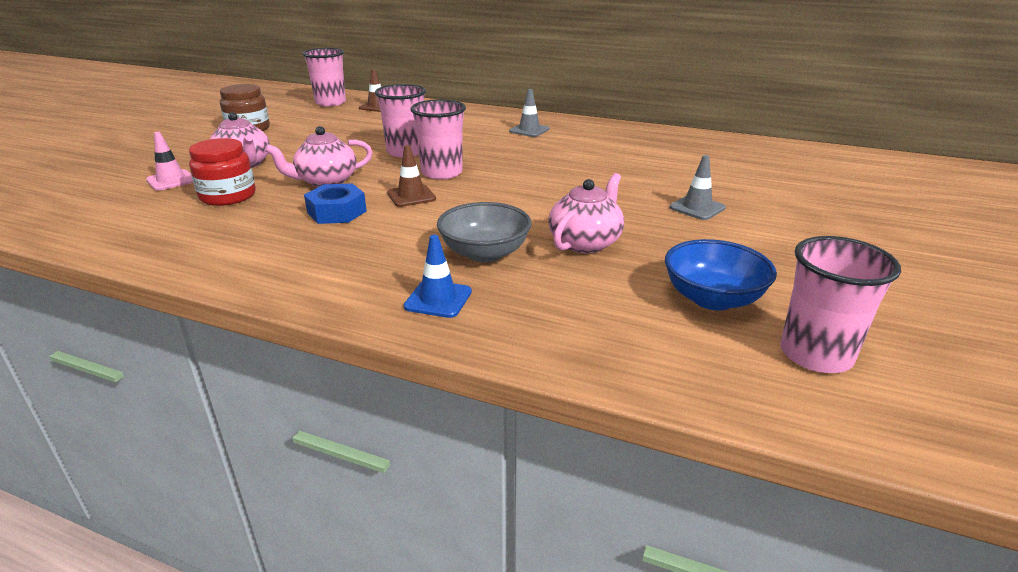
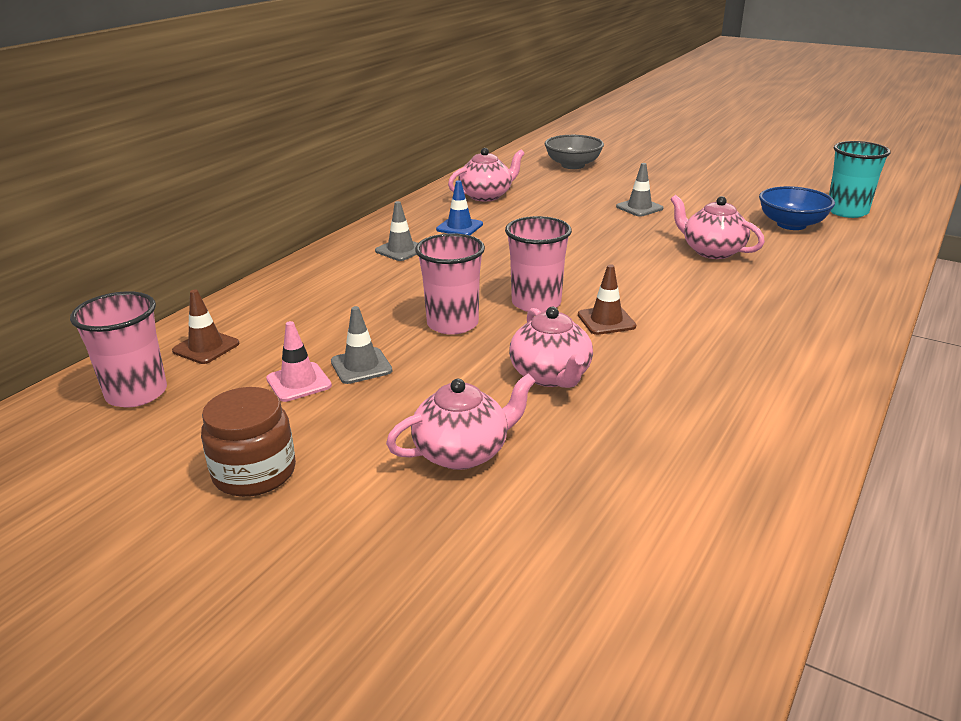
camera: 80 degrees left, 0 degrees up
pink traffic cone [146,132,193,191] -> pink traffic cone moved to [266,321,332,402]
red jar [189,138,256,206] -> none
blue nut [304,184,367,224] -> none
blue traffic cone [404,235,472,318] -> blue traffic cone moved to [436,180,483,235]
grey bowl [437,202,532,263] -> grey bowl moved to [545,135,604,169]
pink cup [780,236,901,373] -> turquoise cup [829,141,891,218]
none -> grey traffic cone [331,306,392,384]
none -> pink teapot [448,148,525,201]

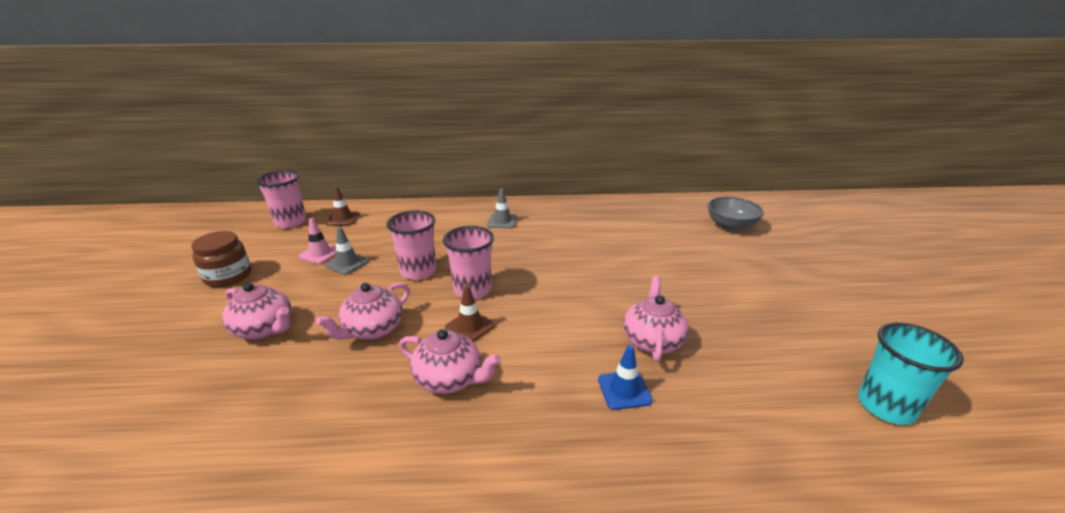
camera: 55 degrees right, 0 degrees up
blue traffic cone [436,180,483,235] -> blue traffic cone moved to [598,345,653,410]
pink teapot [448,148,525,201] -> pink teapot moved to [399,329,501,394]
grey traffic cone [616,163,664,217] -> none
blue bowl [759,186,835,230] -> none

